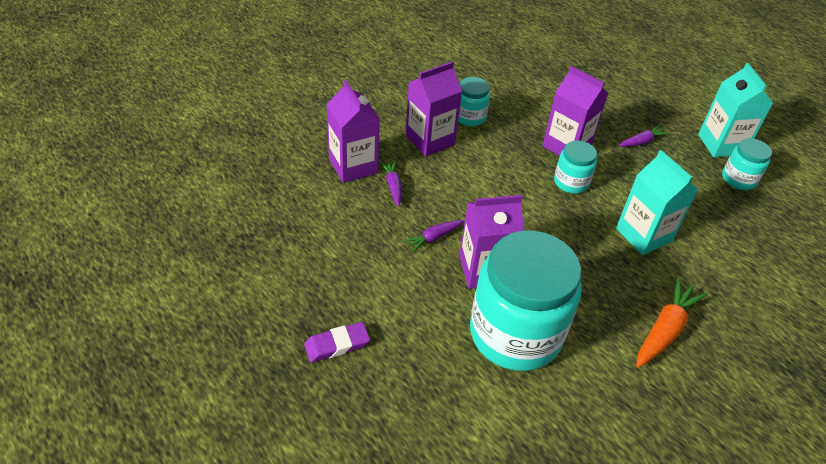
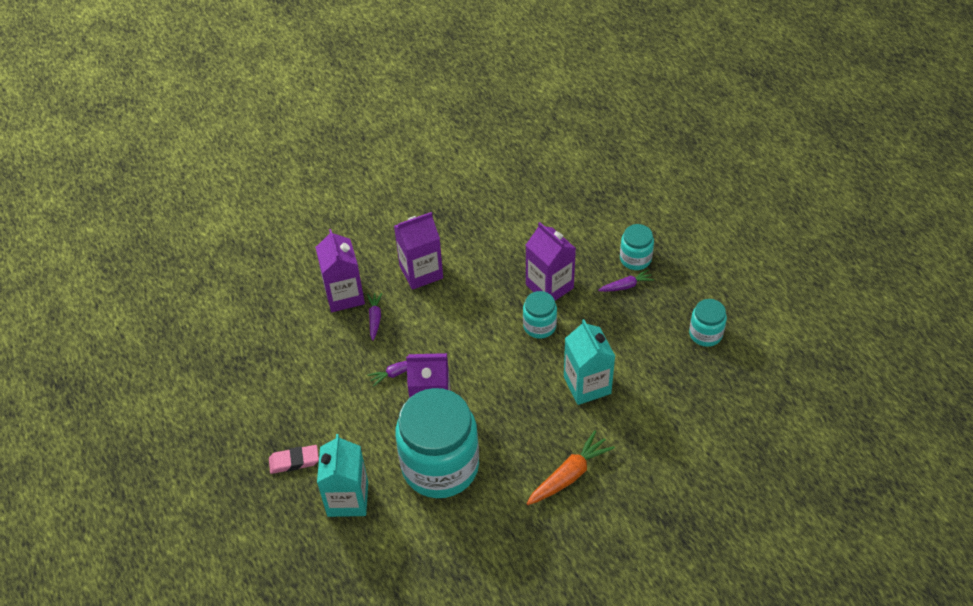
camera: 15 degrees right, 5 degrees up
purple eraser [304,322,370,362] -> pink eraser [269,445,319,474]
turquoise jar [458,77,490,126] -> turquoise jar moved to [620,224,654,270]
turquoise carton [698,63,773,157] -> turquoise carton moved to [317,434,368,517]

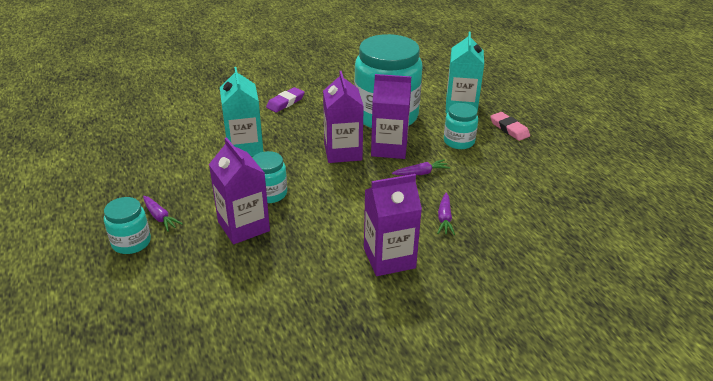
camera: 175 degrees left, 15 degrees down
pink eraser [269,445,319,474] -> pink eraser turned 60 degrees clockwise [490,112,530,141]
purple carton [315,229,365,312] -> purple carton moved to [323,71,364,163]
orange carrot [526,430,615,505] -> purple eraser [266,87,305,112]
purple carrot [598,269,654,292] -> purple carrot turned 120 degrees counterclockwise [143,196,183,232]
turquoise jar [689,299,727,347] -> turquoise jar moved to [444,103,478,149]

